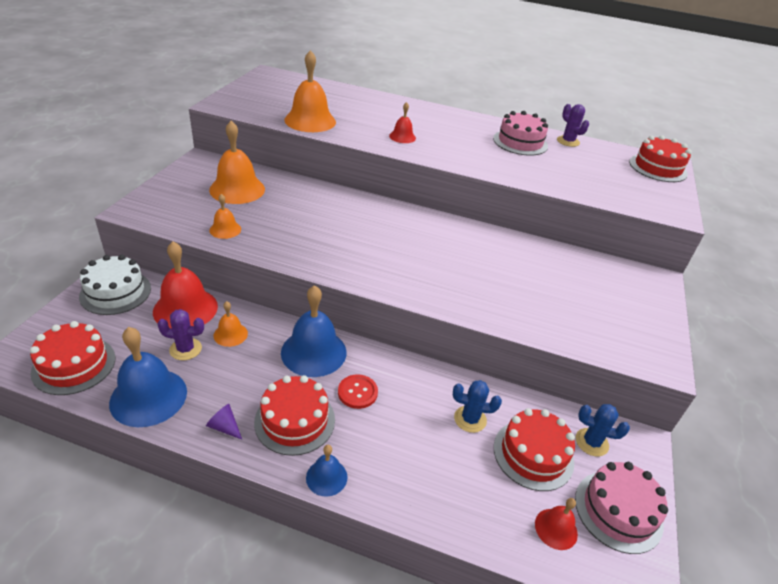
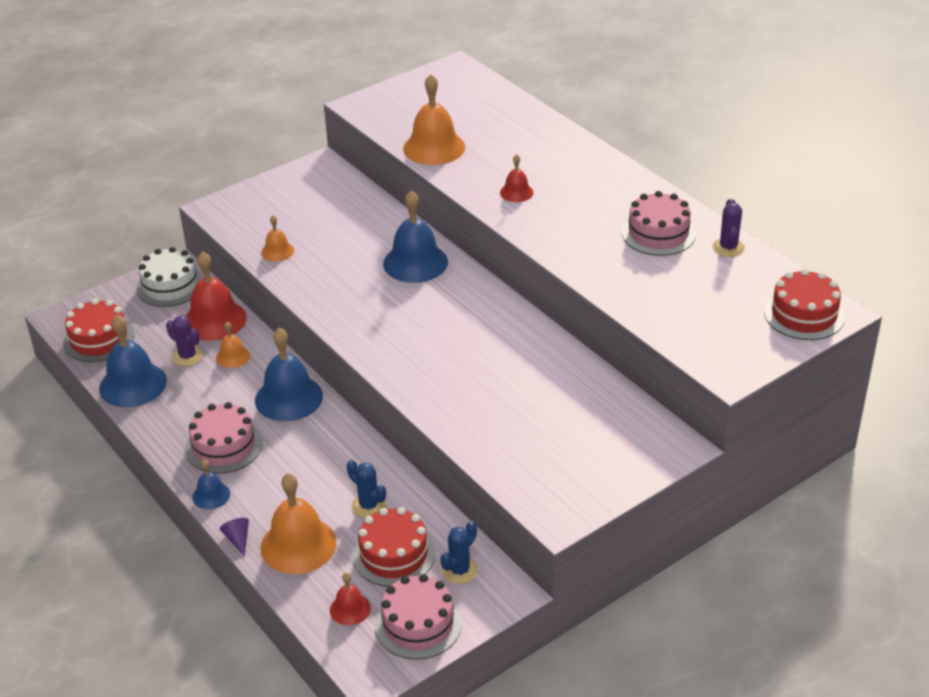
camera: 40 degrees right, 0 degrees up
purple cone [206,404,242,440] -> purple cone moved to [220,518,249,556]
orange bell [209,121,265,204] -> orange bell moved to [261,473,336,574]
red cake [254,375,335,456] -> pink cake [186,402,262,474]
red button [338,374,378,409] -> none
blue cactus [576,404,630,456] -> blue cactus turned 75 degrees clockwise [440,521,478,584]
none -> blue bell [383,190,448,283]

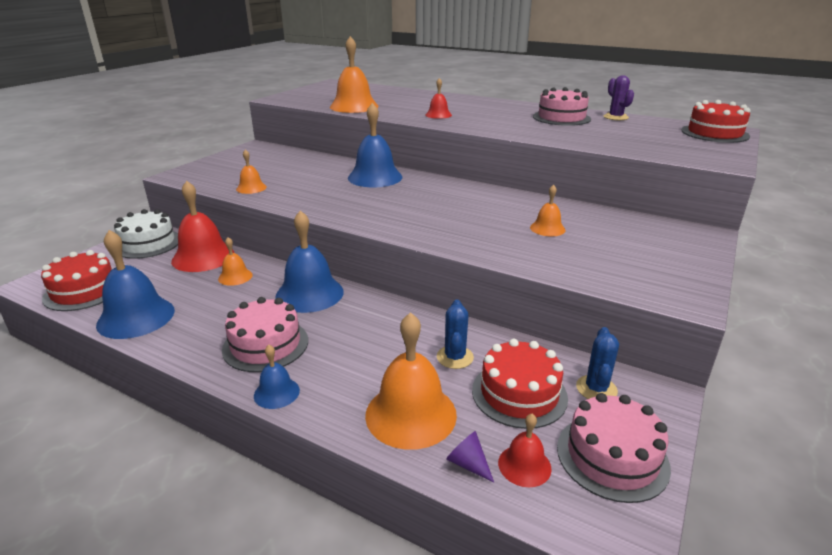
camera: 25 degrees left, 10 degrees down
purple cactus [166,315,203,366] -> none
purple cone [220,518,249,556] -> purple cone moved to [446,431,494,483]
blue cactus [347,460,386,518] -> blue cactus turned 75 degrees clockwise [437,300,474,369]
none -> orange bell [530,185,566,236]

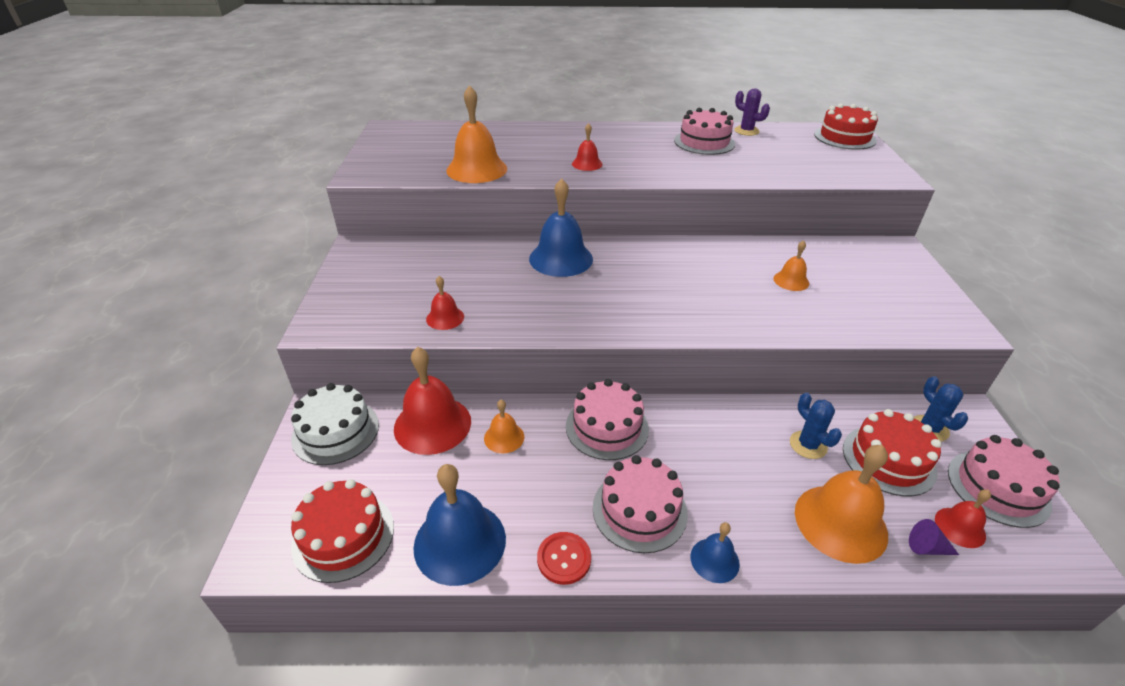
camera: 30 degrees left, 10 degrees up
orange bell [236,149,267,194] -> red bell [426,276,464,330]
blue bell [275,210,344,313] -> pink cake [566,379,649,460]
none -> red button [537,532,591,585]

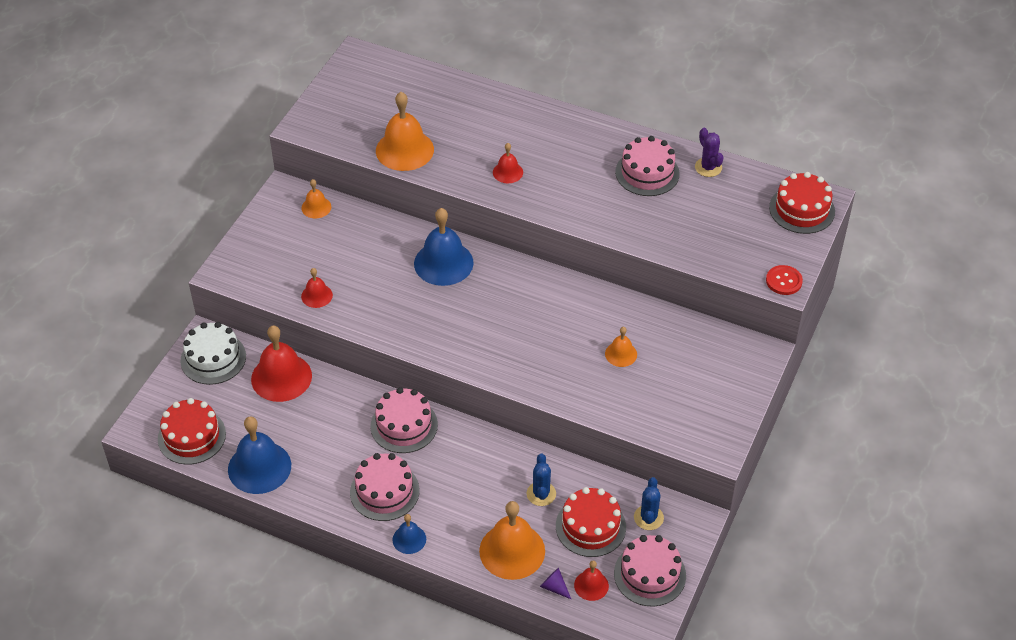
camera: 25 degrees right, 10 degrees up
orange bell [484,400,525,453] -> orange bell moved to [301,179,331,219]
red button [537,532,591,585] -> red button moved to [766,265,803,295]

